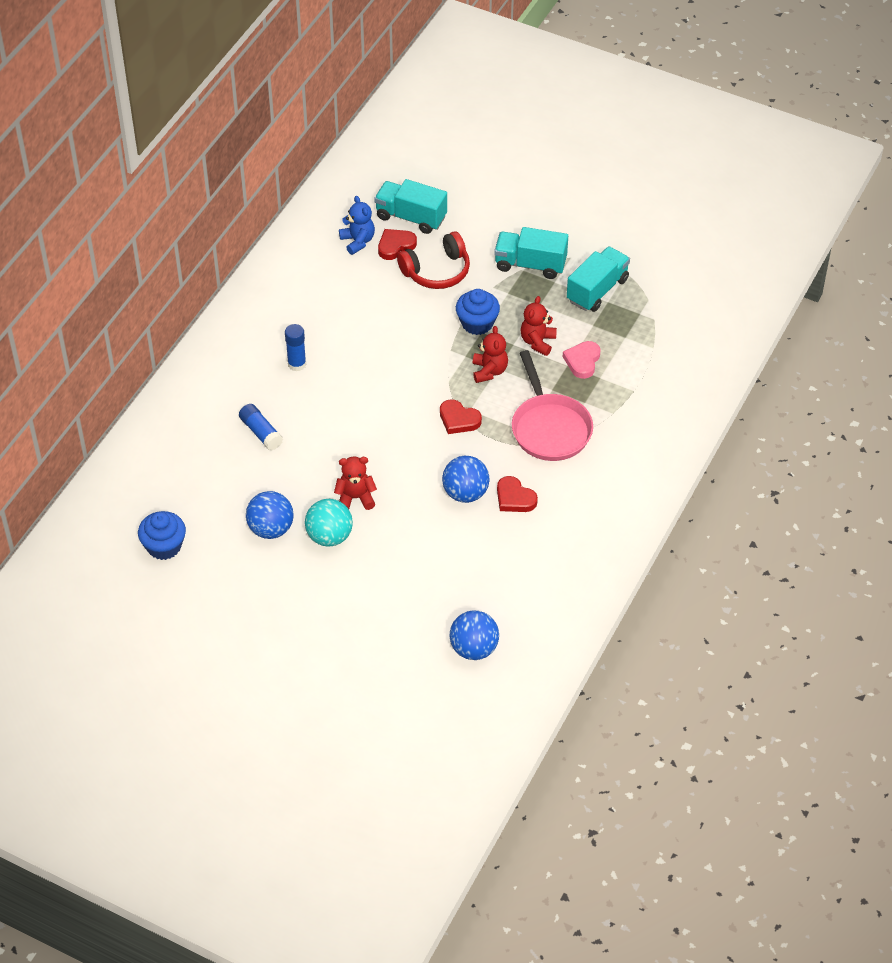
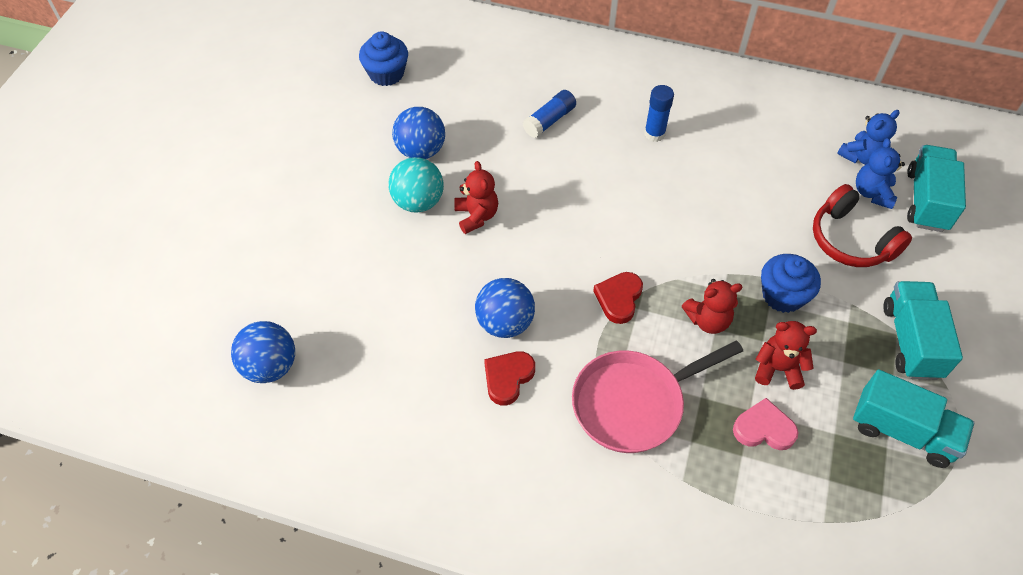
camera: 80 degrees right, 5 degrees up
red heart [378,229,417,260] -> blue teddy bear [856,138,905,209]

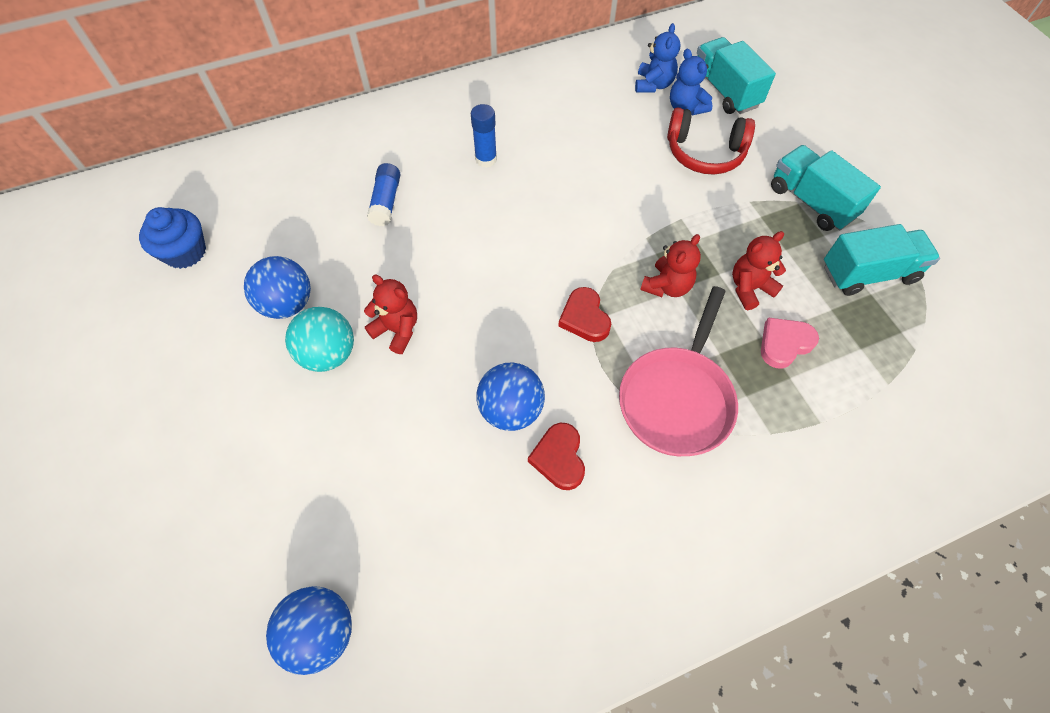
camera: 40 degrees left, 5 degrees up
blue cupcake [761,254,821,313] -> none

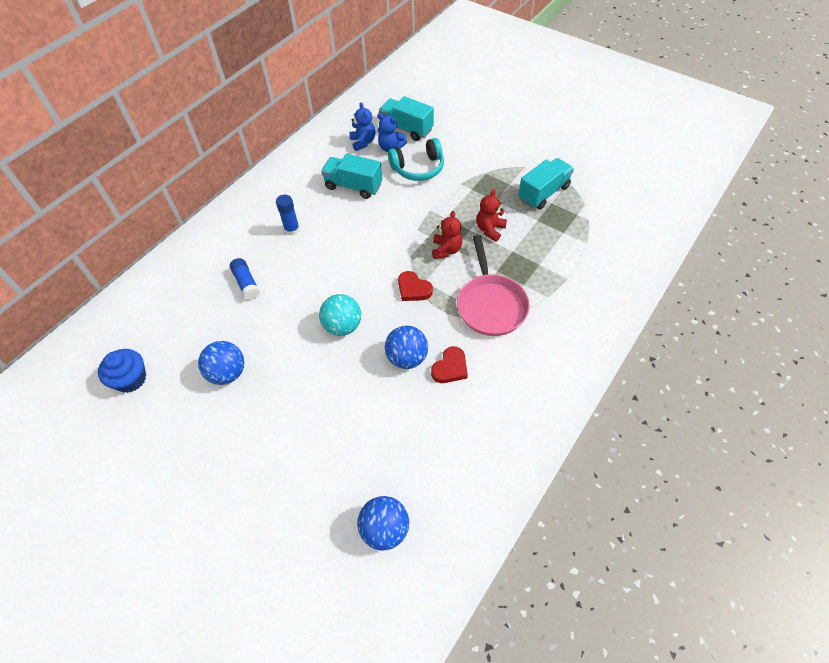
camera: 30 degrees left, 5 degrees down
turquoise ball [285,307,354,372] -> turquoise ball moved to [319,294,361,336]
red teddy bear [364,275,417,354] -> none
red heart [528,423,585,490] -> red heart turned 105 degrees counterclockwise [431,346,468,383]
red headphones [667,107,755,174] -> turquoise headphones [388,138,444,181]
pink heart [761,317,819,369] -> none
turquoise truck [771,145,881,231] -> turquoise truck moved to [321,154,382,199]

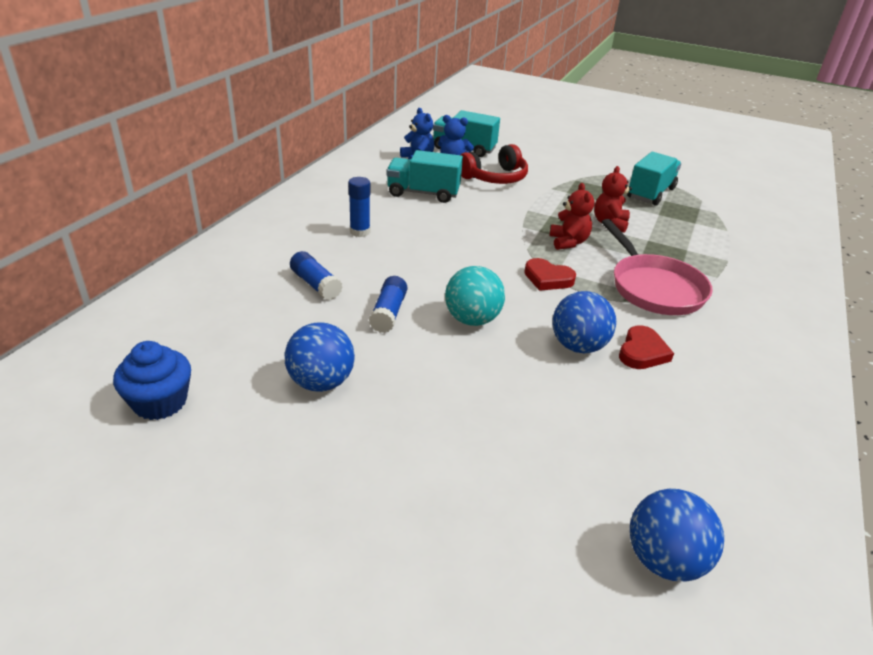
camera: 15 degrees left, 20 degrees down
turquoise headphones [388,138,444,181] -> red headphones [461,144,528,184]
none -> blue glue stick [369,276,407,333]

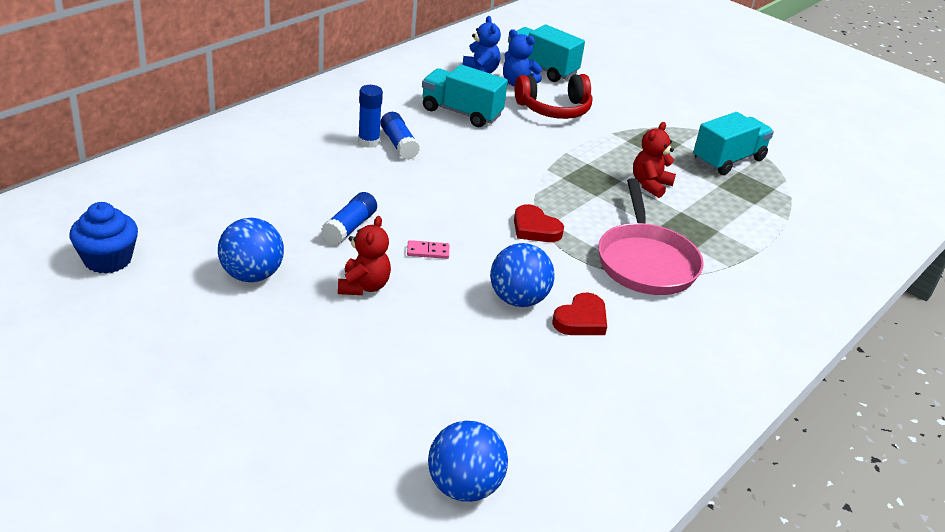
camera: 15 degrees right, 0 degrees up
blue glue stick [290,251,342,300] -> blue glue stick moved to [381,112,420,160]
turquoise ball [445,266,505,326] -> pink domino [407,240,449,259]
red teddy bear [550,183,595,250] -> red teddy bear moved to [338,216,391,295]

